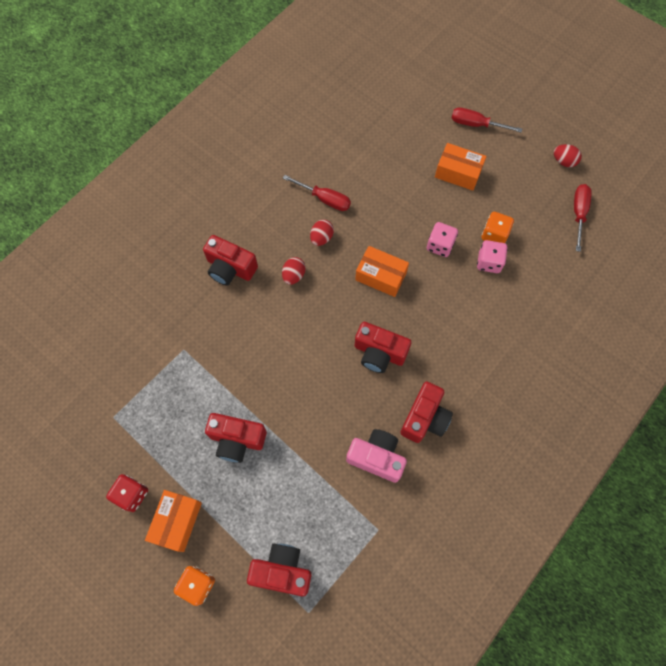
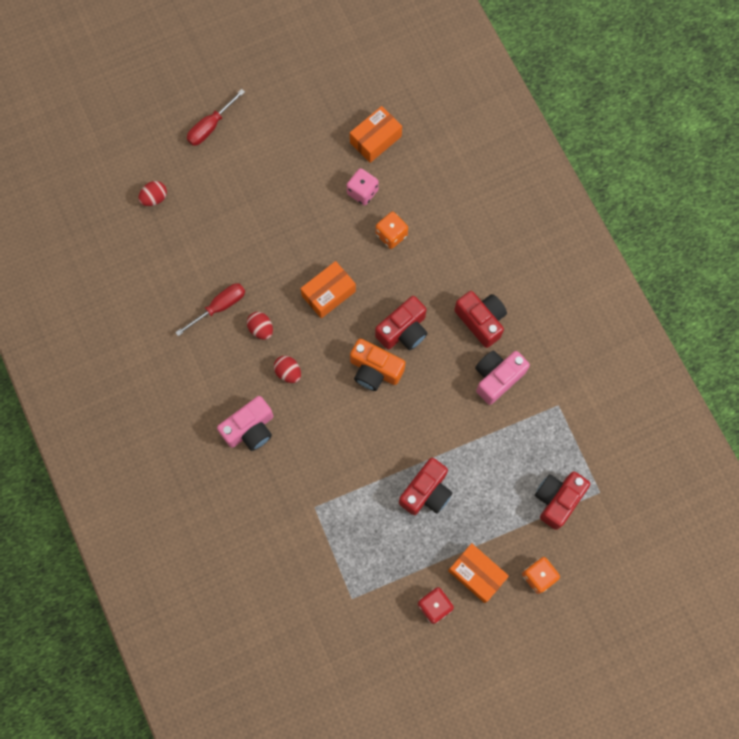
camera: 65 degrees left, 5 degrees up
red camera [203,235,258,286] -> pink camera [217,396,274,451]
pink dice [427,222,458,257] -> none
orange box [435,143,486,191] -> orange box moved to [350,106,402,163]
orange dice [482,212,514,243] -> orange dice moved to [376,212,408,249]
red egg [554,144,582,167] -> red egg moved to [138,181,167,206]
red screwdriver [574,184,592,252] -> none
none -> orange camera [350,339,405,391]

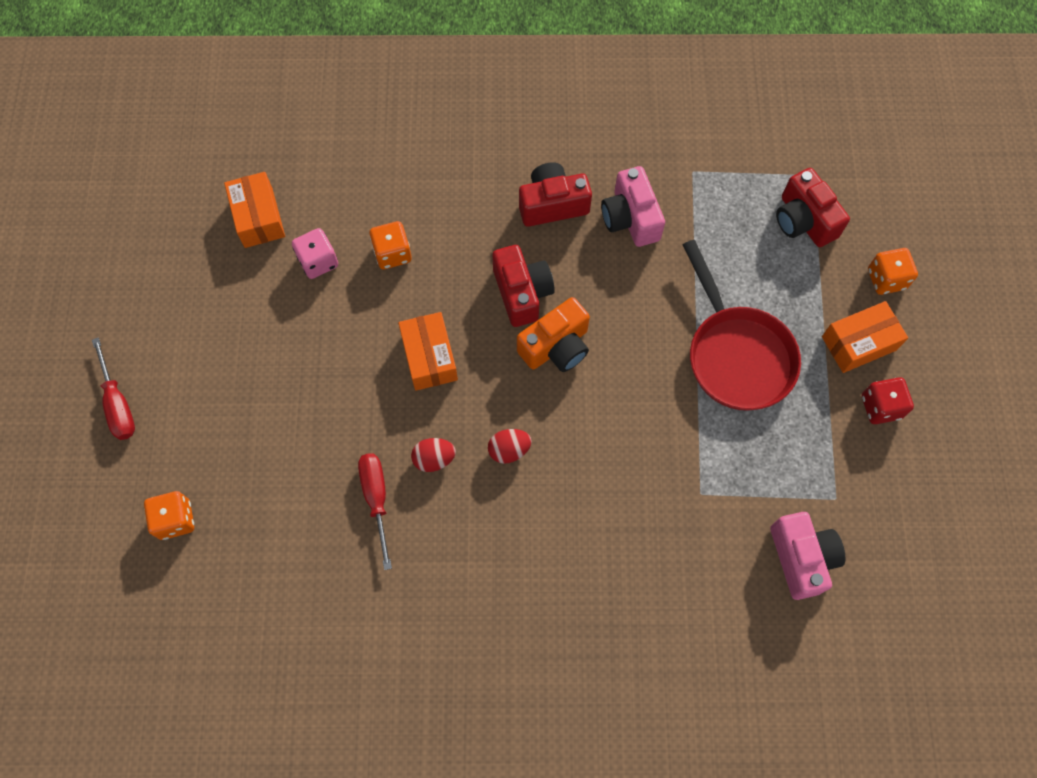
camera: 65 degrees left, 5 degrees down
red egg [138,181,167,206] -> orange dice [144,491,194,540]
pink camera [217,396,274,451] -> pink camera moved to [770,512,845,600]
red camera [399,458,453,515] -> red pan [683,240,801,411]

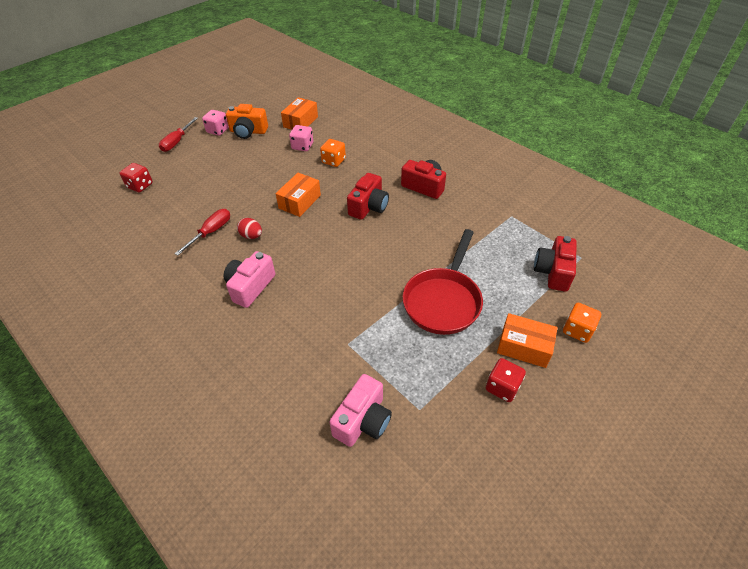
camera: 45 degrees right, 20 degrees down
orange dice [144,491,194,540] -> red dice [120,163,153,193]
red egg [488,429,532,464] -> none
orange camera [517,297,590,372] -> orange camera moved to [226,104,268,139]
pink camera [601,166,665,247] -> pink camera moved to [224,251,275,308]
none -> pink dice [202,110,229,136]

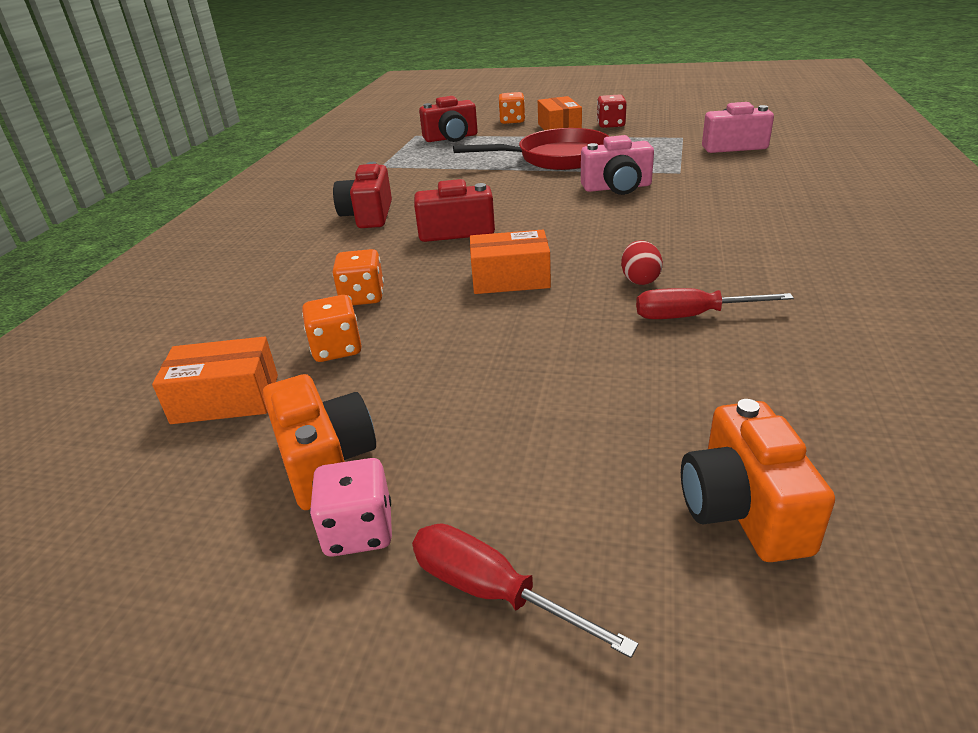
camera: 120 degrees left, 15 degrees down
red dice [120,163,153,193] -> orange camera [681,399,835,562]
red screwdriver [159,117,198,152] -> red screwdriver turned 135 degrees counterclockwise [412,523,638,658]
pink camera [224,251,275,308] -> pink camera moved to [581,135,654,195]
pink dice [289,125,313,151] -> orange dice [302,295,362,362]

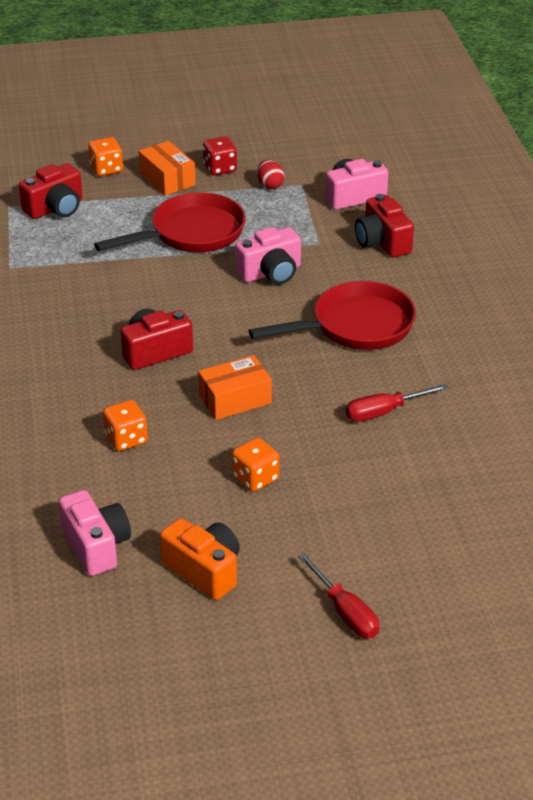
camera: 25 degrees left, 5 degrees up
orange box [152,336,278,424] -> pink camera [59,490,131,576]
orange dice [302,295,362,362] -> orange dice moved to [232,438,279,492]
pink dice [310,458,392,557] -> none
red camera [333,162,392,228] -> red camera moved to [355,194,414,257]
red screwdriver [412,523,638,658] -> red screwdriver turned 135 degrees counterclockwise [298,553,380,638]
red egg [621,240,663,285] -> red egg moved to [257,160,285,189]
orange camera [681,399,835,562] -> none
none -> red pan [249,281,416,350]

